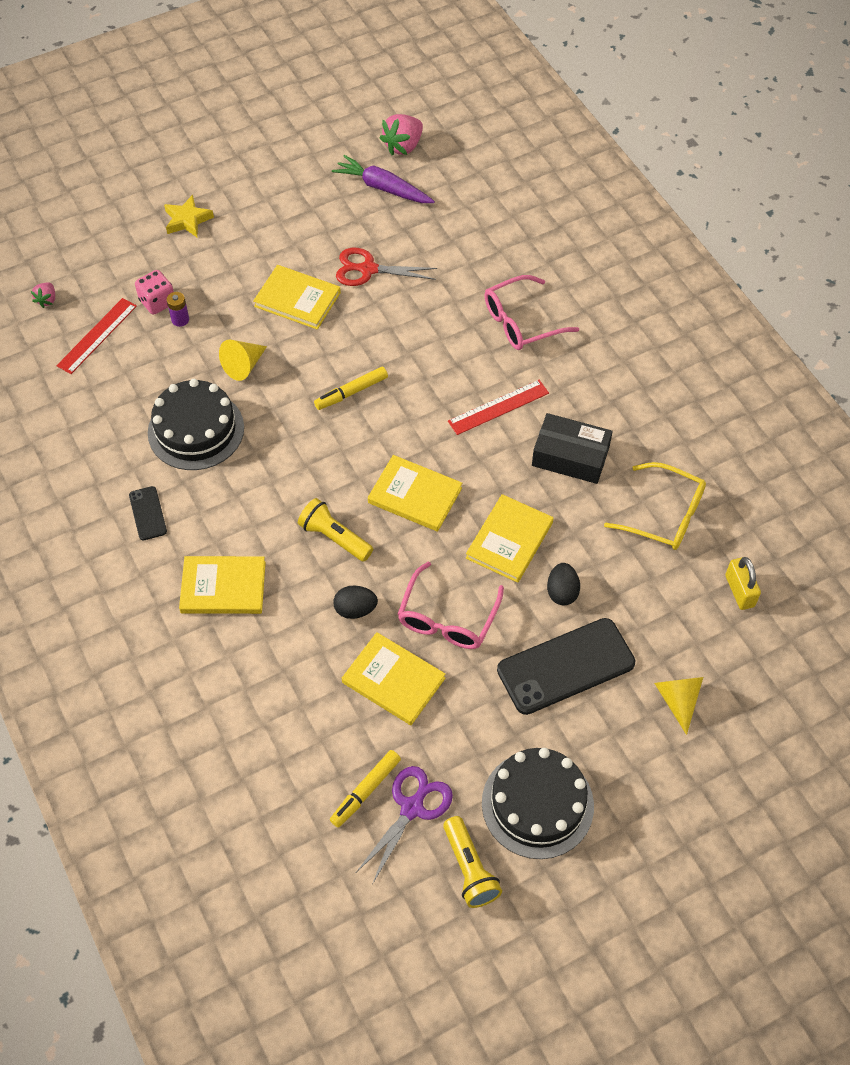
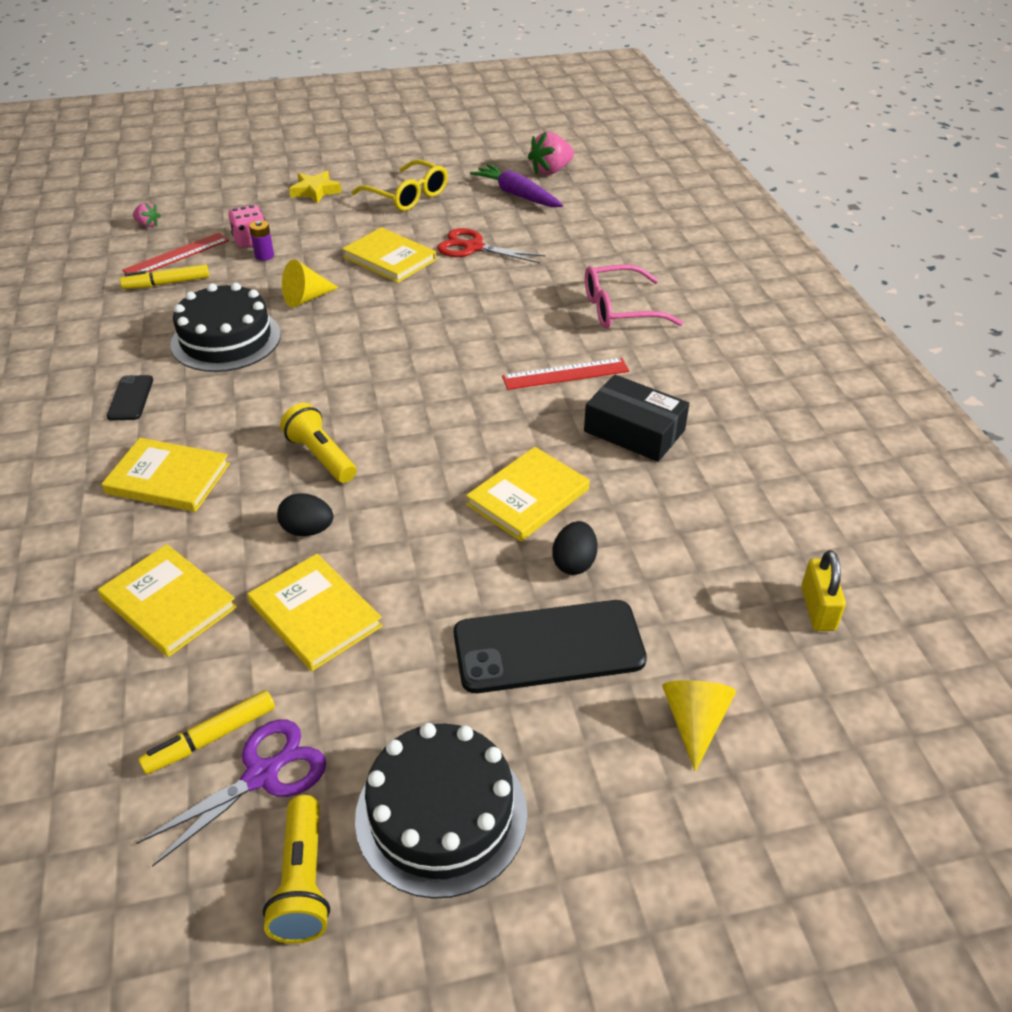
camera: 15 degrees right, 15 degrees down
pink strawberry [31,283,55,308] -> pink strawberry turned 90 degrees counterclockwise [133,202,161,227]
yellow marker [314,366,388,410] -> yellow marker moved to [120,264,209,289]
yellow book [368,455,462,532] -> yellow book moved to [98,544,237,657]
pink glasses [398,561,504,649] -> none
yellow glasses [604,462,706,550] -> yellow glasses moved to [352,159,448,211]

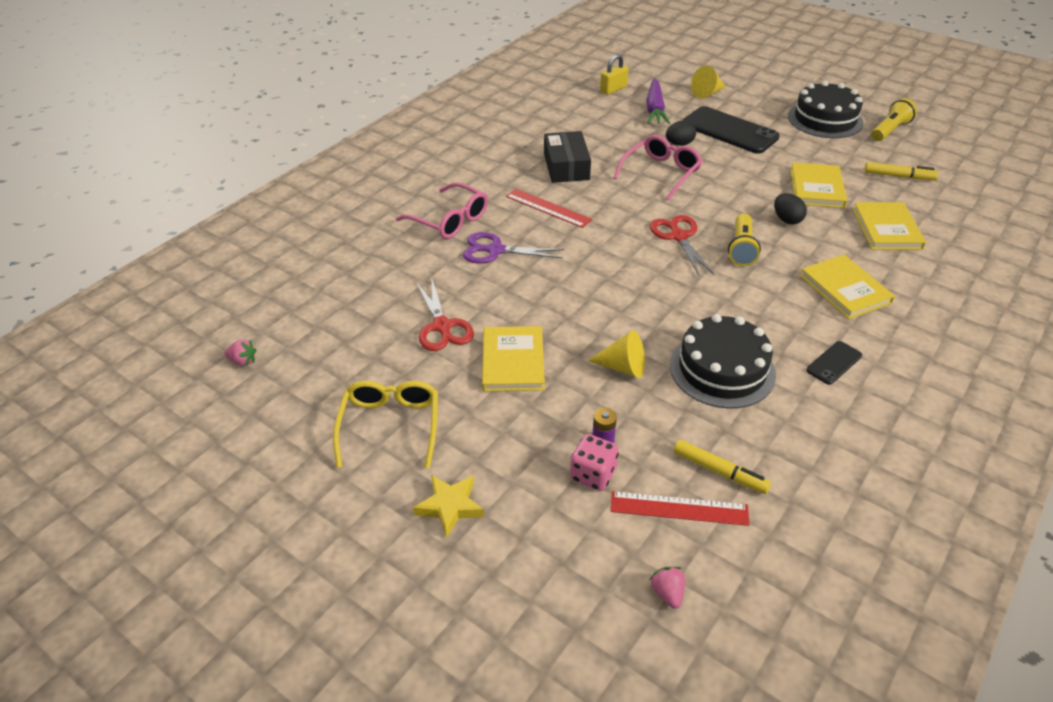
camera: 130 degrees left, 0 degrees up
purple scissors [136,720,326,867] -> purple scissors moved to [463,232,565,264]
yellow book [466,447,590,541] -> pink glasses [613,135,703,200]
purple carrot [470,164,563,207] -> purple carrot moved to [646,78,670,124]
pink strawberry [528,132,574,175] -> pink strawberry [225,339,257,366], size x0.55
none -> red scissors [650,215,715,277]

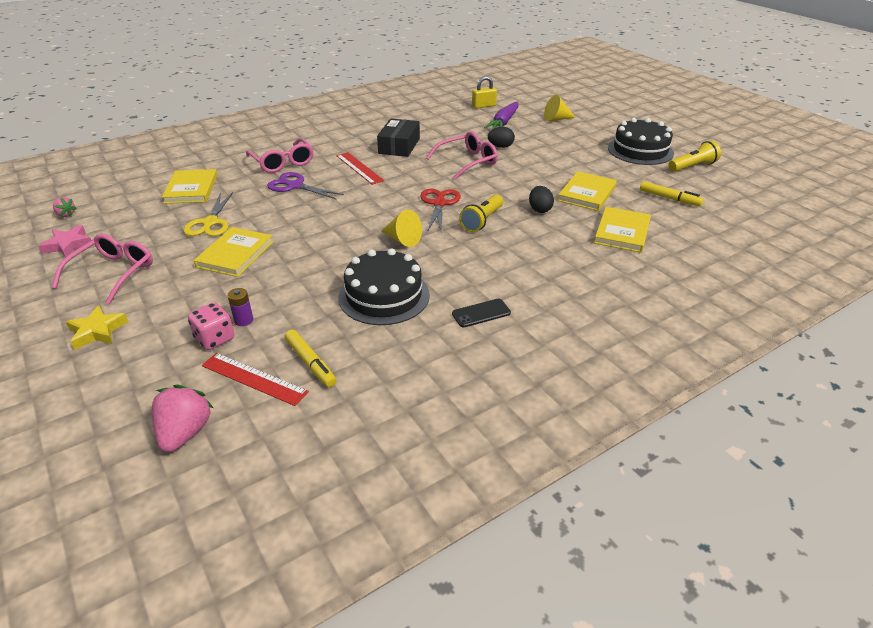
camera: 20 degrees right, 5 degrees down
yellow glasses [333,381,438,468] -> pink glasses [52,234,153,304]
red scissors [416,277,474,351] -> yellow scissors [183,192,233,236]
yellow cone [588,330,645,378] -> yellow cone moved to [381,210,422,247]
pink strawberry [650,567,685,609] -> pink strawberry [152,384,214,452], size x1.83
black phone [682,106,780,154] -> none
yellow book [800,254,895,319] -> yellow book moved to [162,169,217,204]
none -> pink star [39,225,91,258]

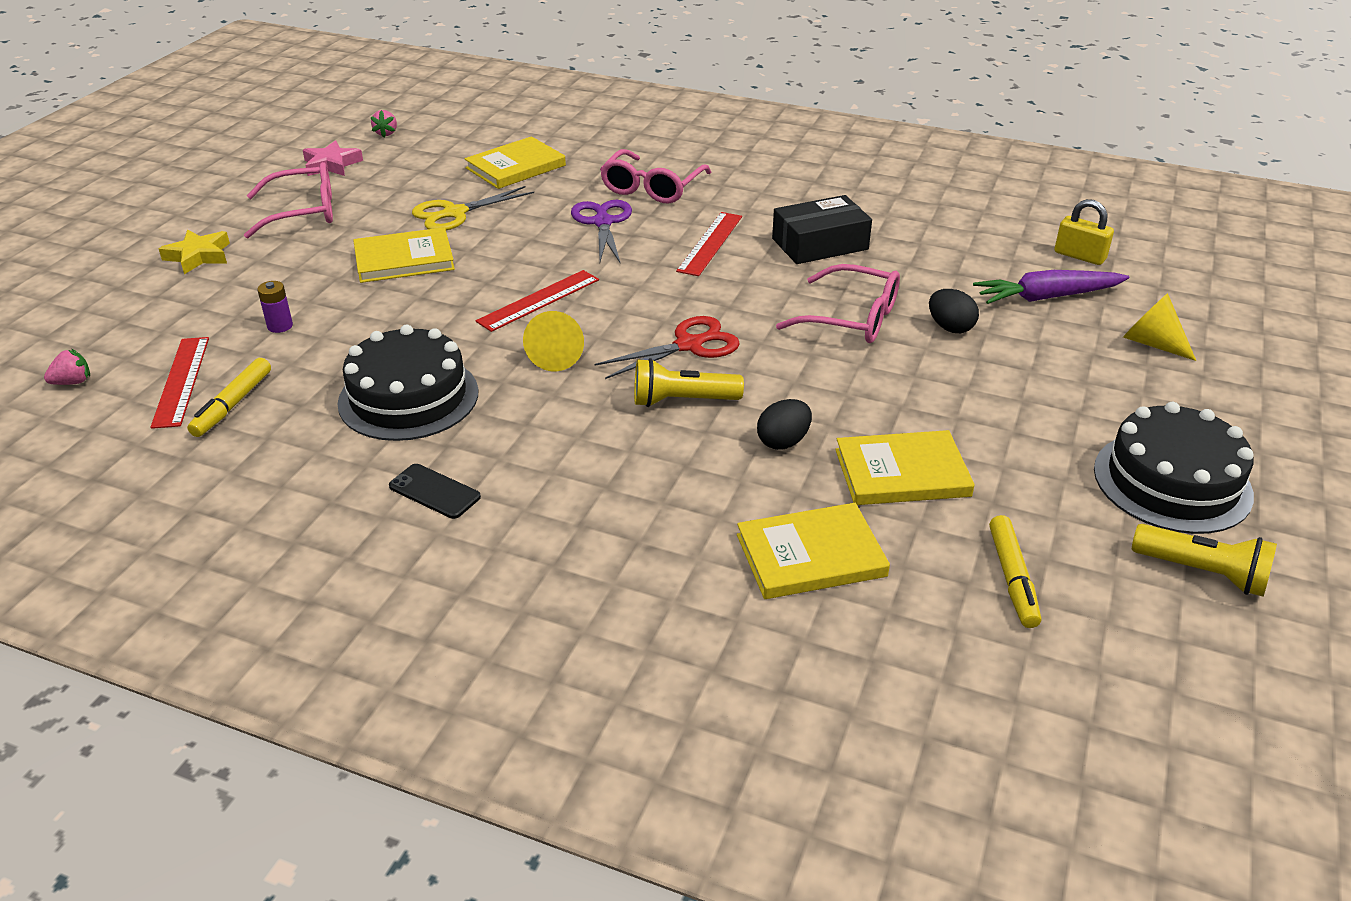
camera: 55 degrees right, 0 degrees up
pink strawberry [152,384,214,452] -> pink strawberry [44,349,90,385], size x0.55
pink dice [188,302,234,350] -> none
none -> red ruler [476,270,599,332]

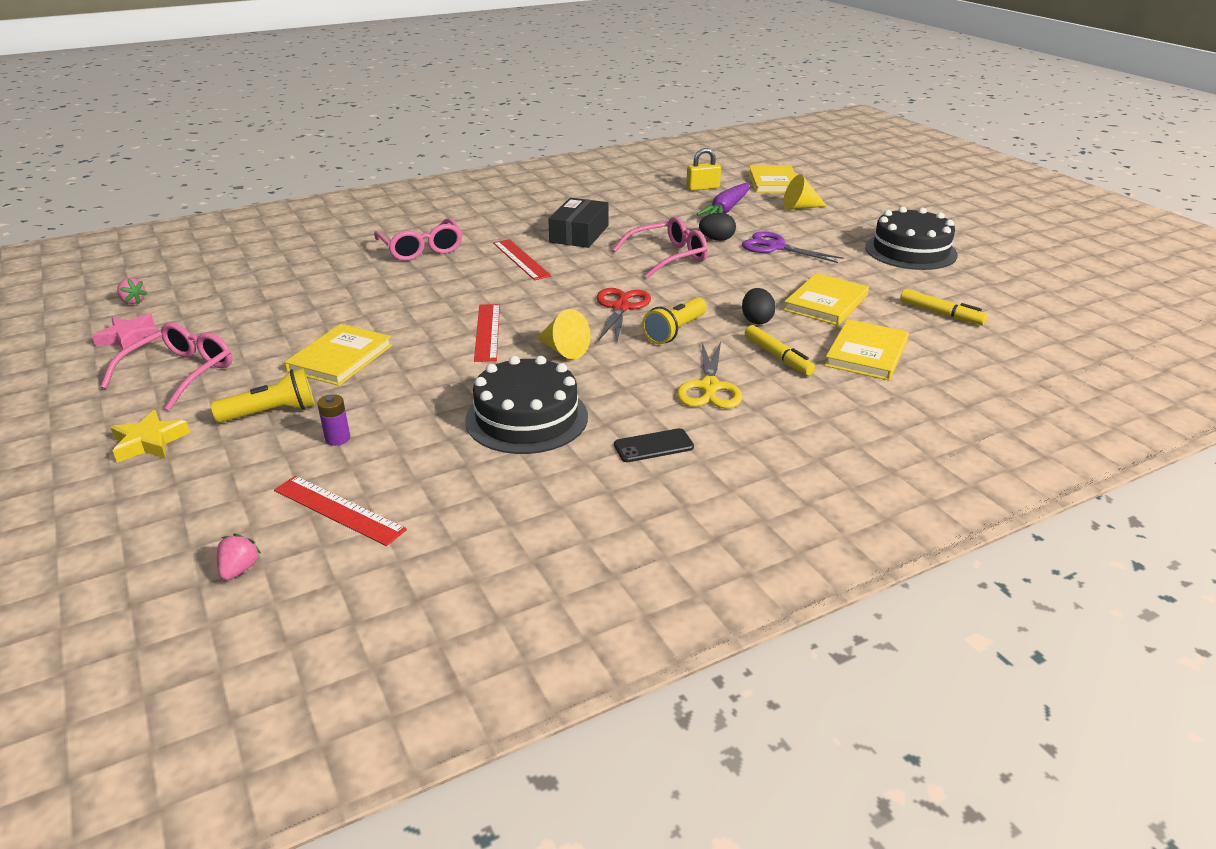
camera: 50 degrees left, 5 degrees down
yellow marker [187,358,271,437] -> yellow marker moved to [745,325,815,376]
yellow scissors [412,186,534,231] -> yellow scissors moved to [677,342,742,409]
yellow book [464,136,566,189] -> yellow book moved to [748,165,796,193]
purple scissors [571,200,632,263] -> purple scissors moved to [742,231,844,263]
yellow flashlight [1132,524,1277,597] -> yellow flashlight moved to [210,368,315,423]

